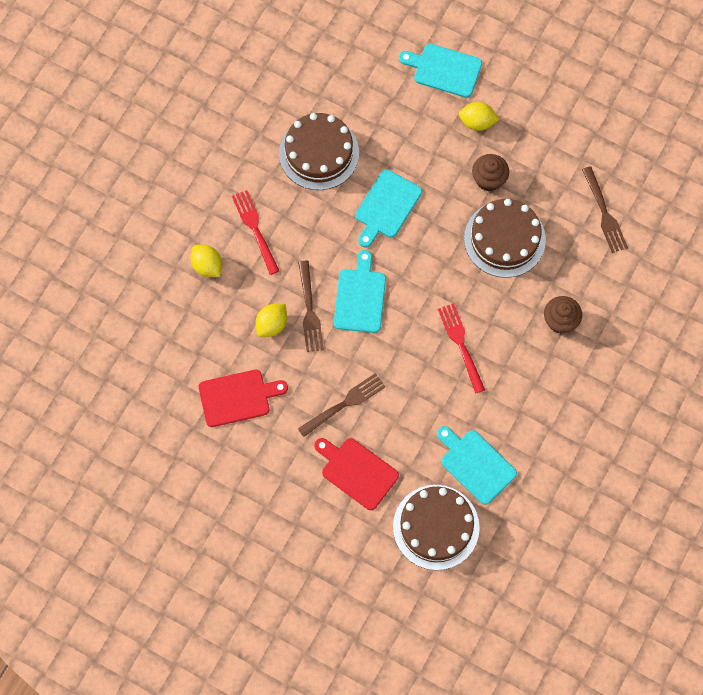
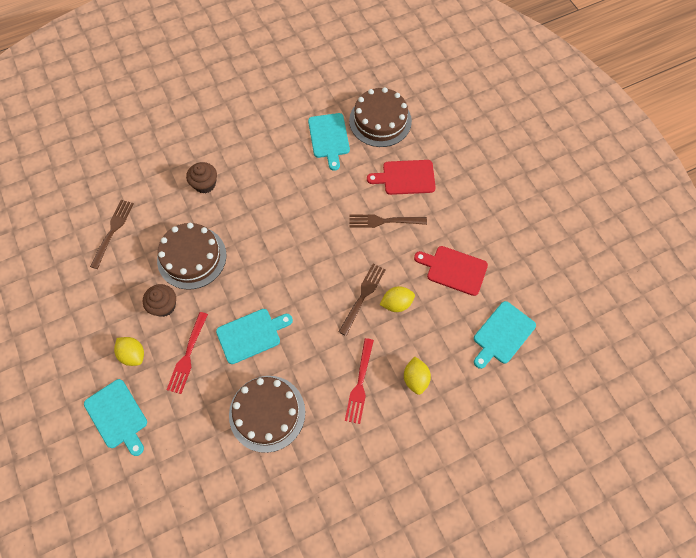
camera: 145 degrees left, 5 degrees down
red cutting board [314,438,399,510] -> red cutting board turned 105 degrees clockwise [367,160,436,195]
turquoise cutting board [334,250,386,333] -> turquoise cutting board moved to [474,301,536,369]
red fork [438,303,485,394] -> red fork moved to [167,312,208,394]

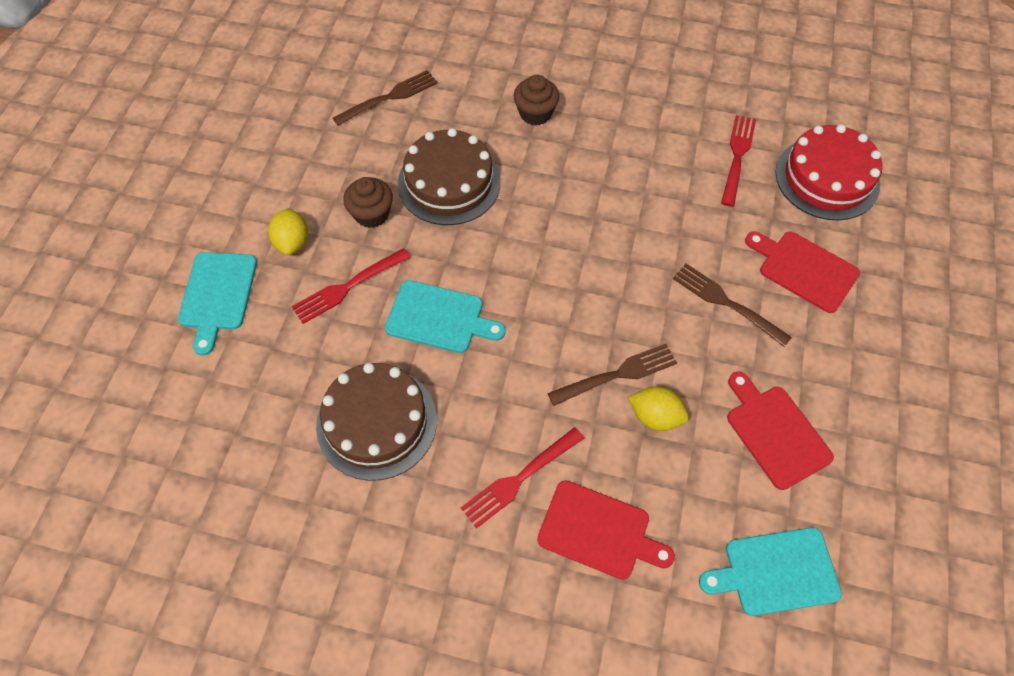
camera: 40 degrees right, 5 degrees down
turquoise cutting board [308,113,350,171] -> red fork [721,115,756,207]
brown cake [349,87,412,147] -> red cake [775,124,882,220]
yellow lemon [404,357,431,395] -> red cutting board [537,480,675,580]

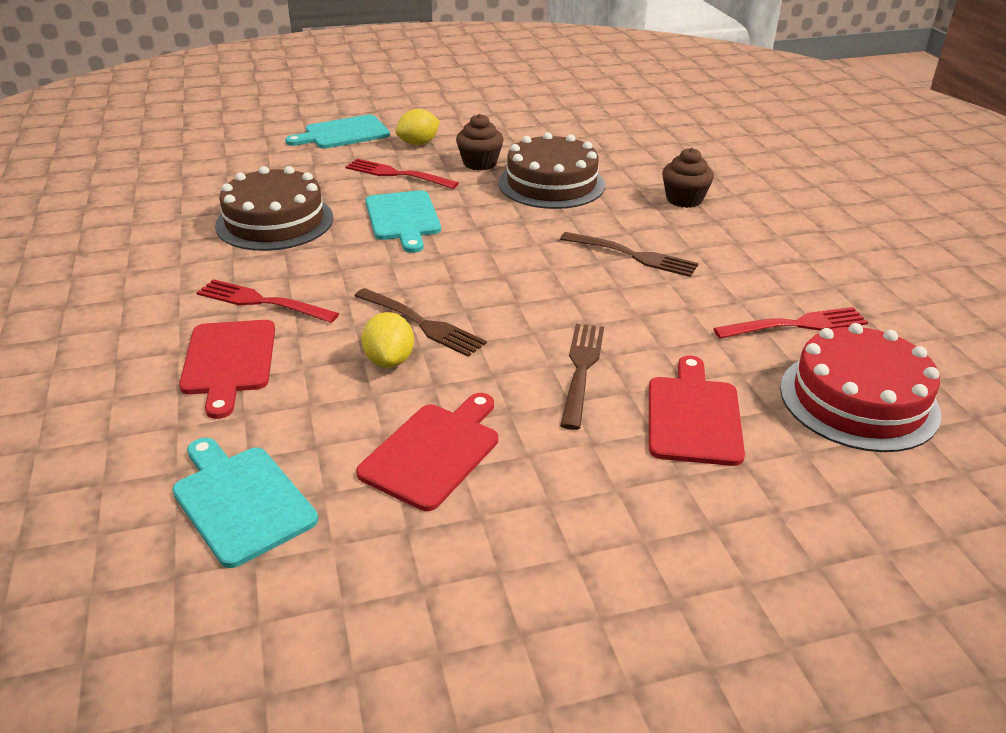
camera: 60 degrees right, 25 degrees down
brown fork [333,70,438,126] -> brown fork moved to [560,232,699,277]

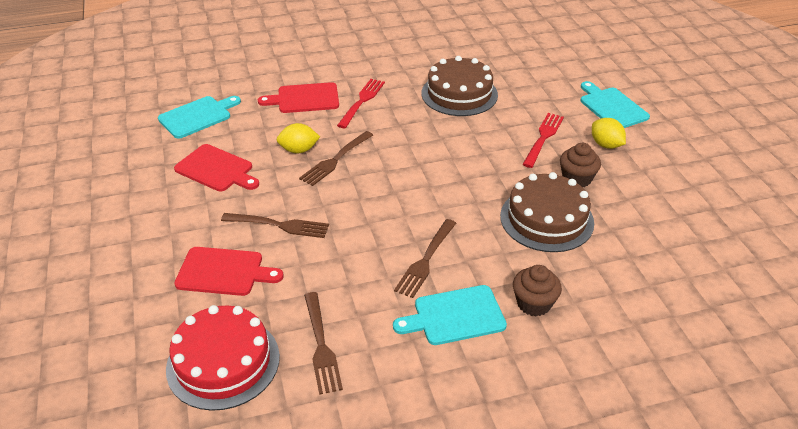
camera: 90 degrees right, 5 degrees up
turquoise cutting board [365,190,441,253] -> turquoise cutting board moved to [393,285,507,345]
red fork [713,307,868,339] -> brown fork [304,292,343,395]

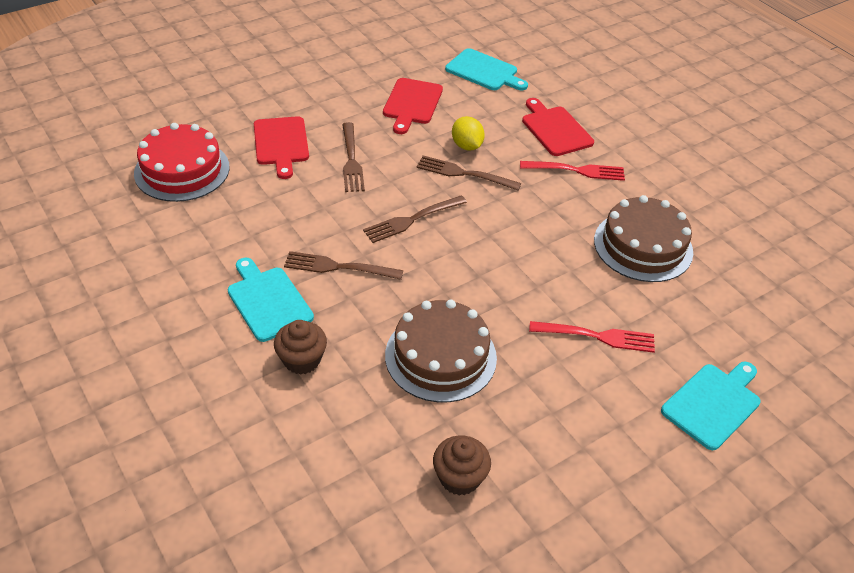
camera: 70 degrees right, 5 degrees up
brown fork [304,292,343,395] -> brown fork moved to [363,195,467,243]
brown cupcake [560,143,601,187] -> brown cupcake moved to [433,435,491,495]
yellow lemon [592,118,626,149] -> none

